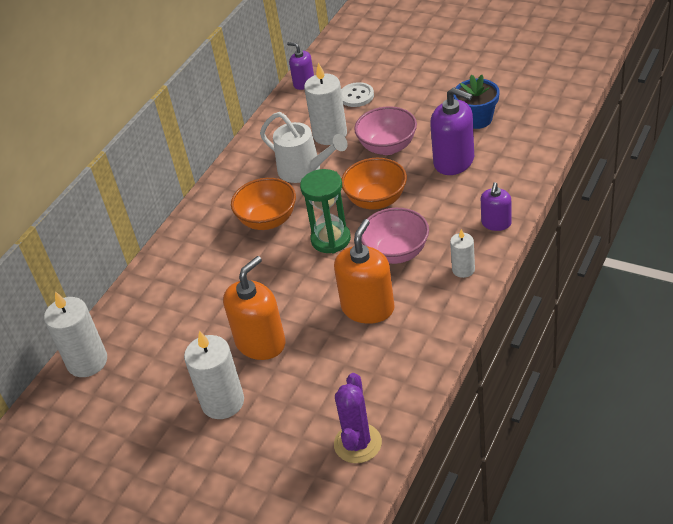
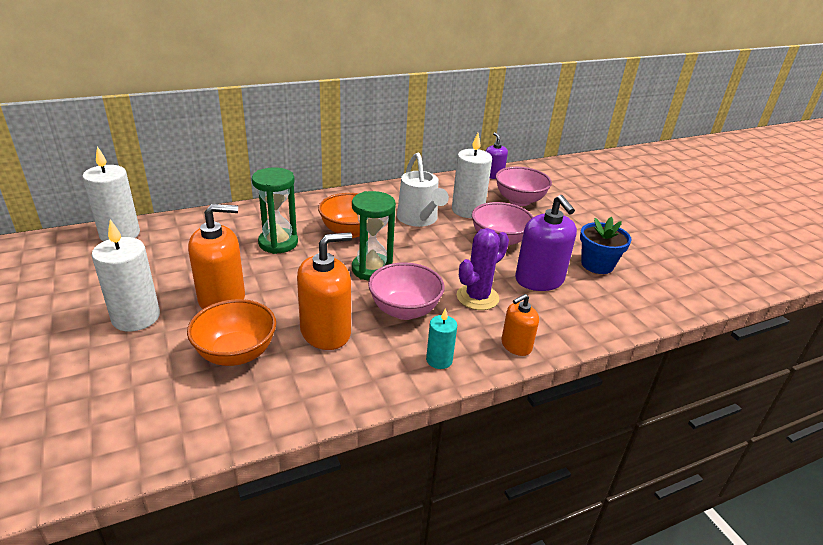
camera: 30 degrees right, 10 degrees down
purple cactus [334,373,382,463] -> purple cactus moved to [457,228,509,310]
white button [341,82,374,107] -> pink bowl [496,167,552,206]
orange bowl [342,158,407,210] -> orange bowl moved to [187,299,276,366]
white candle [450,229,475,278] -> turquoise candle [426,308,457,369]
purple soap dispenser [481,182,512,231] -> orange soap dispenser [501,294,539,356]
none -> green hourglass [252,168,298,254]

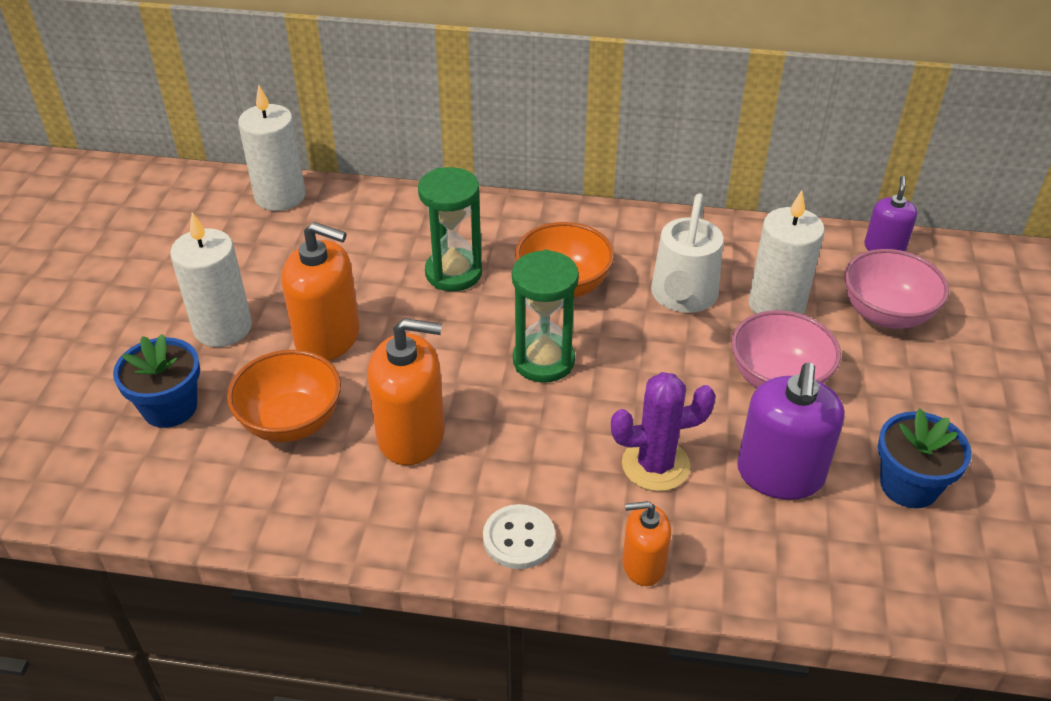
camera: 35 degrees right, 10 degrees up
pink bowl [368,262,445,320] -> none
turquoise candle [426,308,457,369] -> white button [483,504,555,569]
none -> blue flower pot [113,334,200,428]

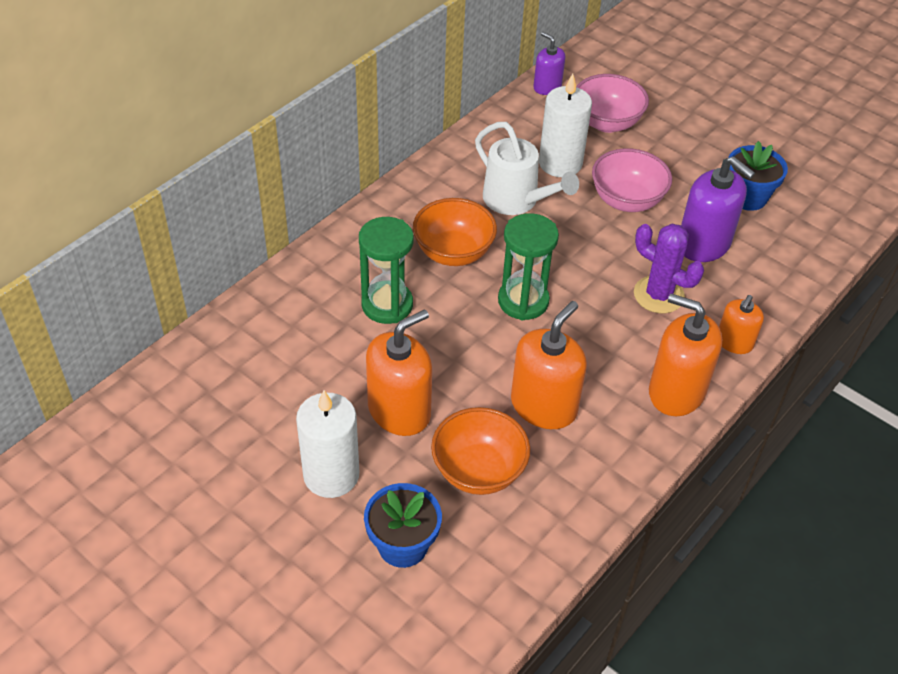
camera: 60 degrees left, 5 degrees up
white candle [238,85,306,211] -> none
white button [483,504,555,569] -> orange soap dispenser [649,294,722,416]
purple cactus [611,372,716,491] -> purple cactus turned 75 degrees counterclockwise [634,224,704,313]

